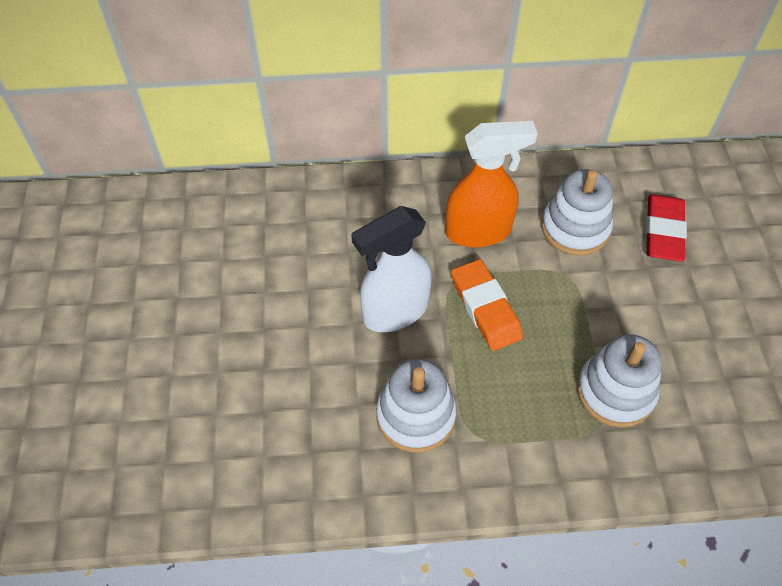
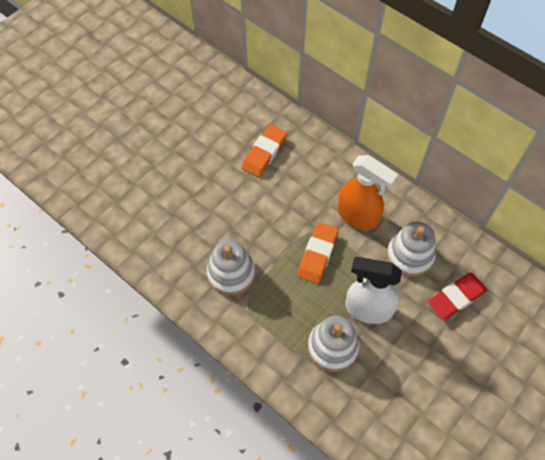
camera: 45 degrees right, 5 degrees up
white spray bottle [351,206,432,332] -> white spray bottle moved to [345,257,402,324]
none -> orange eraser [242,124,287,177]

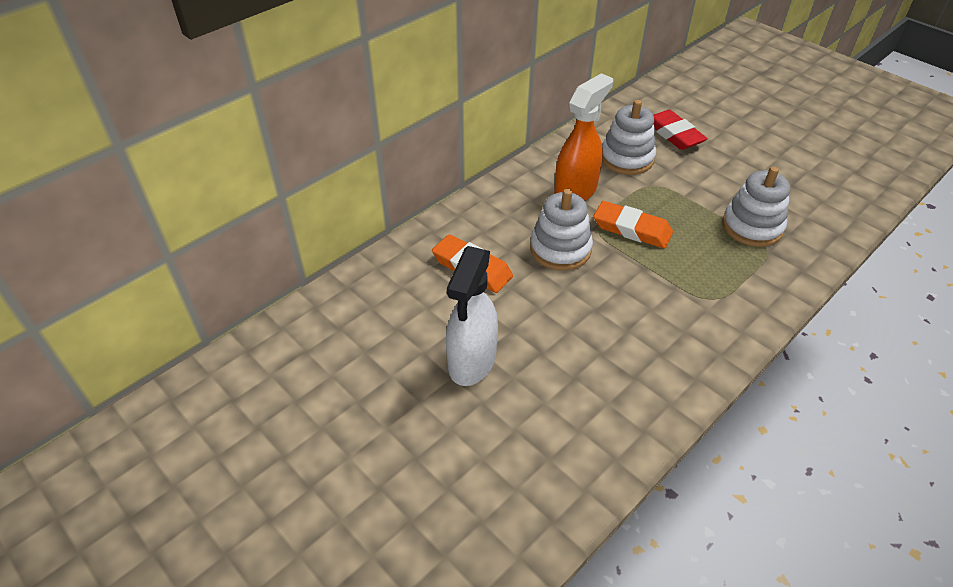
camera: 85 degrees left, 15 degrees down
white stacking toy [207,240,255,295] -> white stacking toy moved to [530,189,593,271]
white spray bottle [345,257,402,324] -> white spray bottle moved to [446,246,498,386]

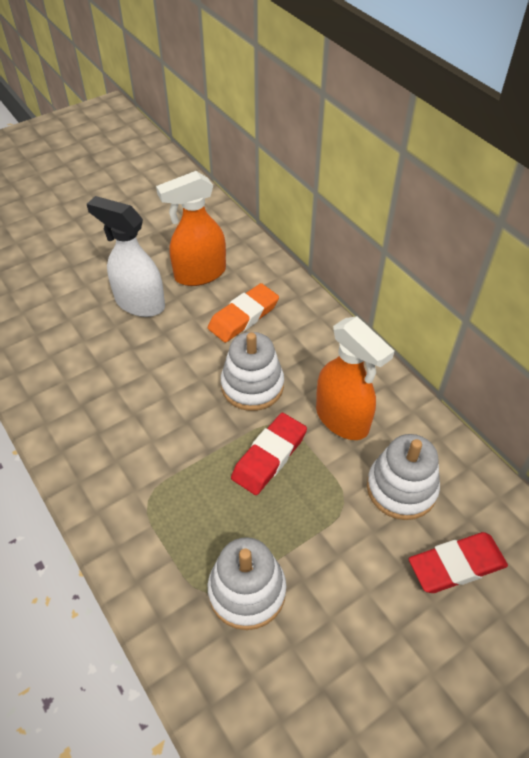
camera: 100 degrees right, 5 degrees up
orange eraser [593,201,673,249] -> red eraser [231,413,307,495]
none -> orange spray bottle [156,171,226,286]

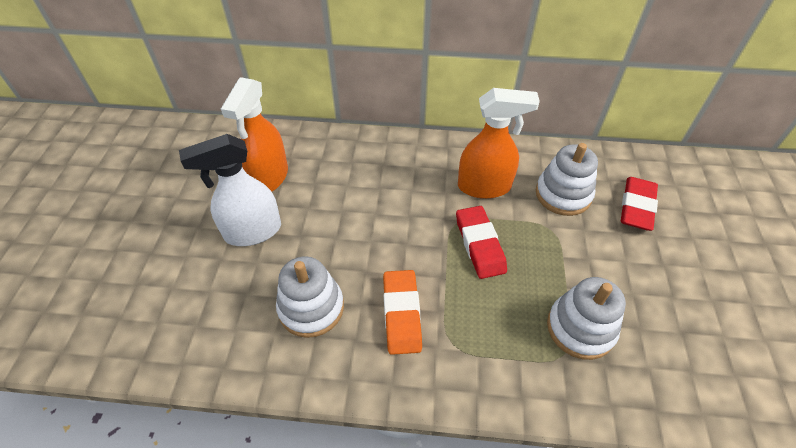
camera: 50 degrees left, 0 degrees up
orange eraser [208,283,279,343] -> orange eraser moved to [383,270,422,355]
white stacking toy [221,332,284,411] -> white stacking toy moved to [276,257,344,338]

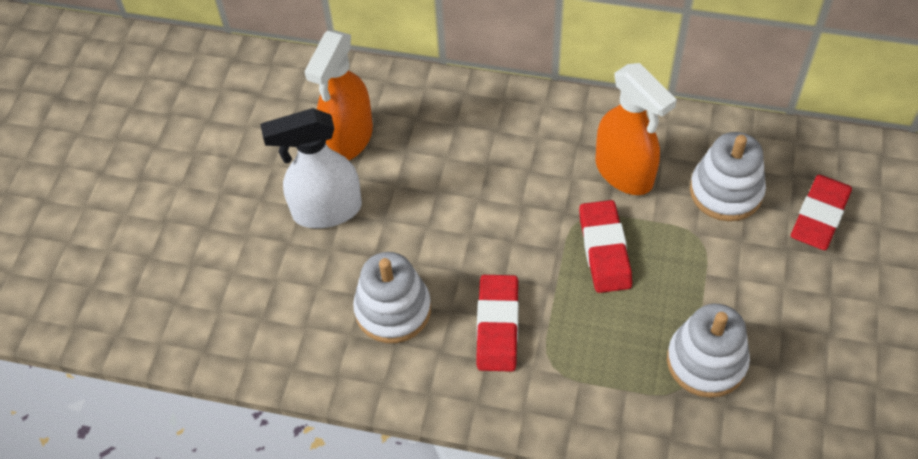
camera: 10 degrees right, 5 degrees up
orange eraser [383,270,422,355] -> red eraser [477,275,519,372]
orange spray bottle [458,88,540,199] -> orange spray bottle turned 45 degrees clockwise [595,63,677,195]

